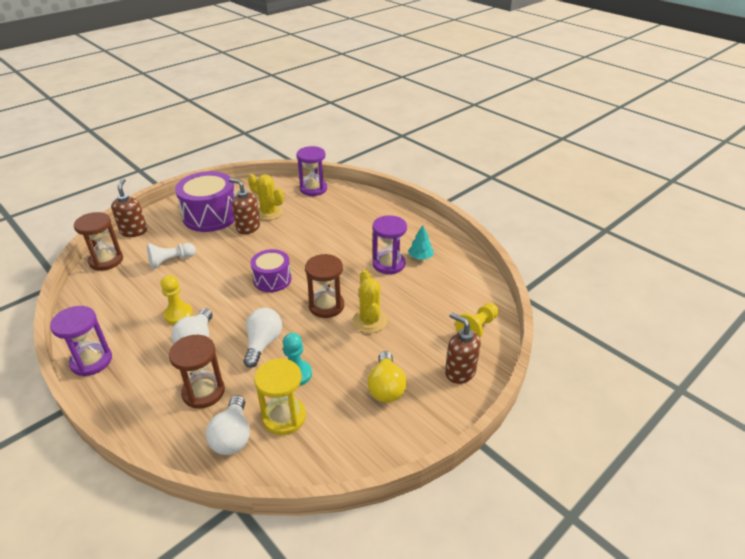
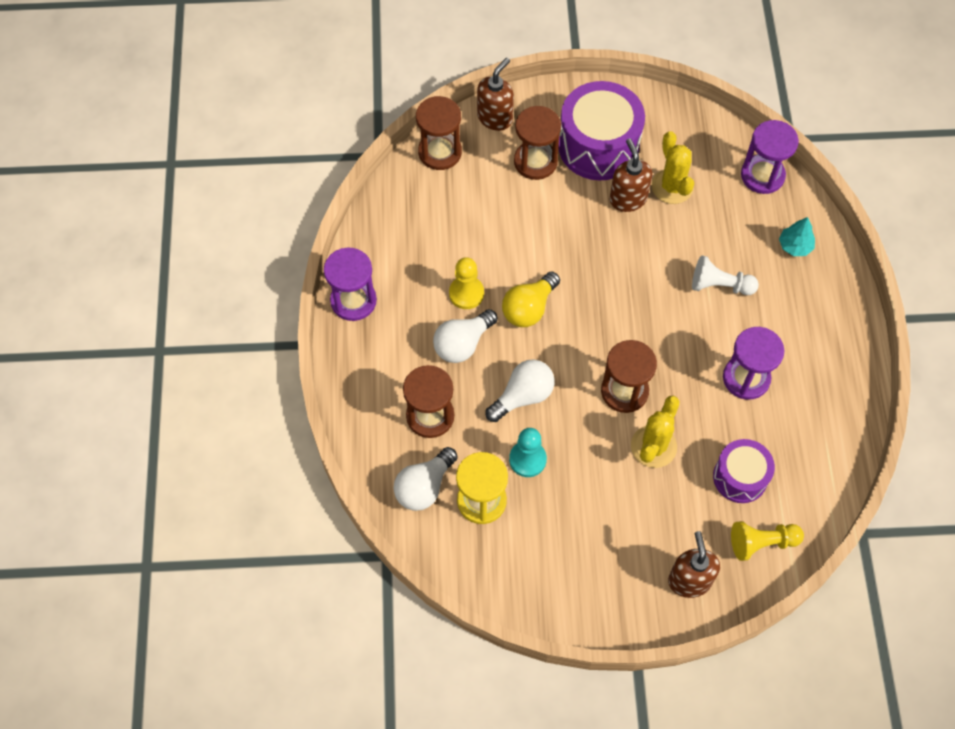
camera: 40 degrees right, 25 degrees up
white pawn [147,243,196,269] -> white pawn moved to [692,255,759,295]
purple drum [250,249,292,292] -> purple drum moved to [713,439,775,503]
yellow light bulb [367,351,407,403] -> yellow light bulb moved to [502,271,560,327]
turquoise tree [408,225,434,259] -> turquoise tree moved to [779,217,815,256]
none -> brown hourglass [514,106,561,180]

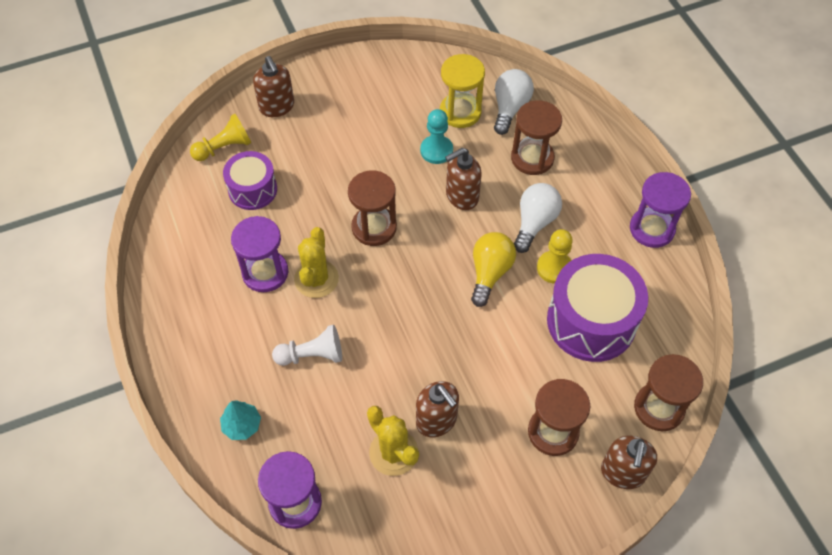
camera: 160 degrees right, 5 degrees down
white light bulb [486,359,554,422] -> brown soap dispenser [445,148,482,210]
purple drum [558,81,645,180] -> purple drum moved to [547,254,648,362]
yellow cactus [631,396,680,468] -> yellow cactus moved to [294,227,339,298]

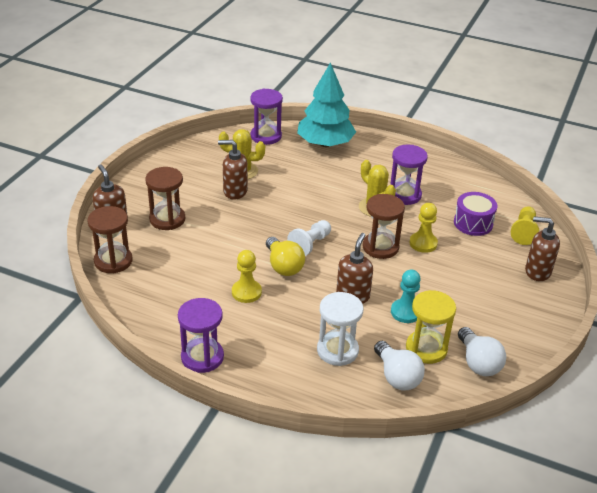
camera: 135 degrees right, 20 degrees down
turquoise tree [220,400,261,440] -> turquoise tree [297,62,356,147], size x2.33
white pawn [272,325,342,366] -> white pawn moved to [287,220,331,256]
brown hourglass [511,100,562,175] -> white hourglass [317,292,363,366]
white light bulb [514,183,562,253] -> white light bulb moved to [458,327,506,376]
purple drum [547,254,648,362] -> none
none -> yellow pawn [409,203,438,253]

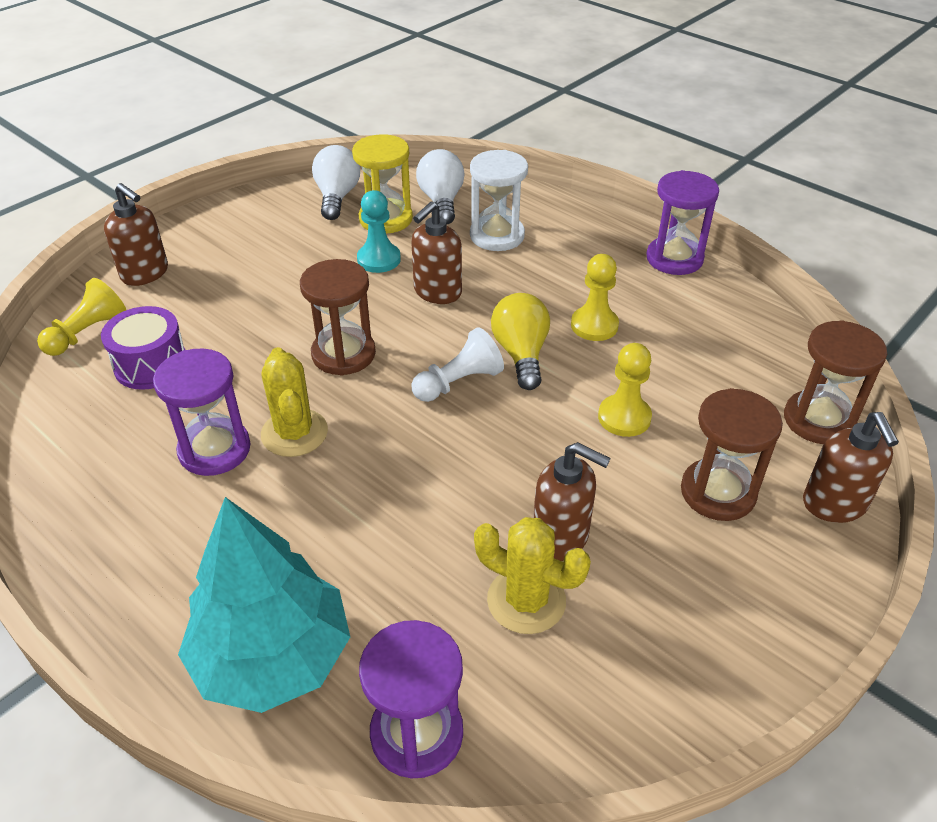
camera: 160 degrees left, 5 degrees up
yellow pawn [409,203,438,253] -> yellow pawn moved to [598,343,652,437]

